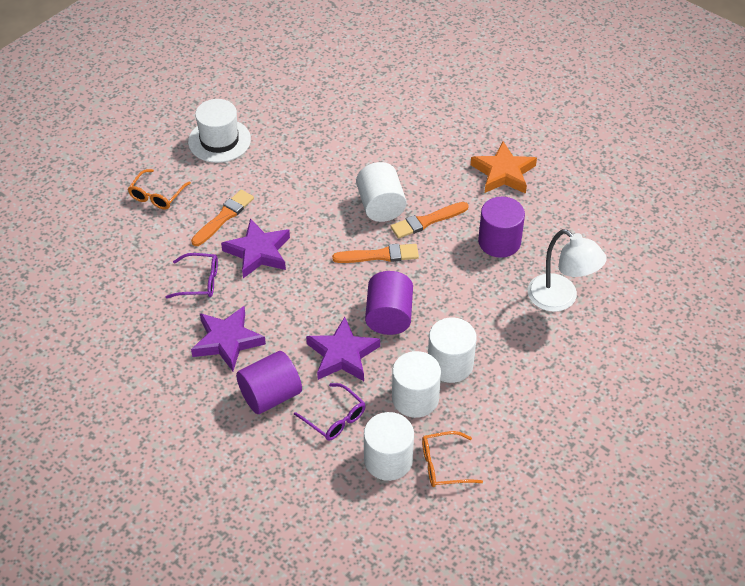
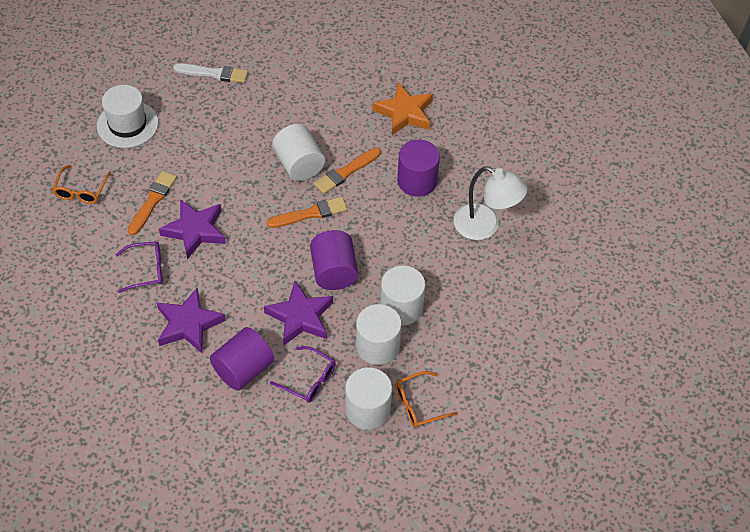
camera: 15 degrees left, 5 degrees up
none -> white brush [173,64,248,83]

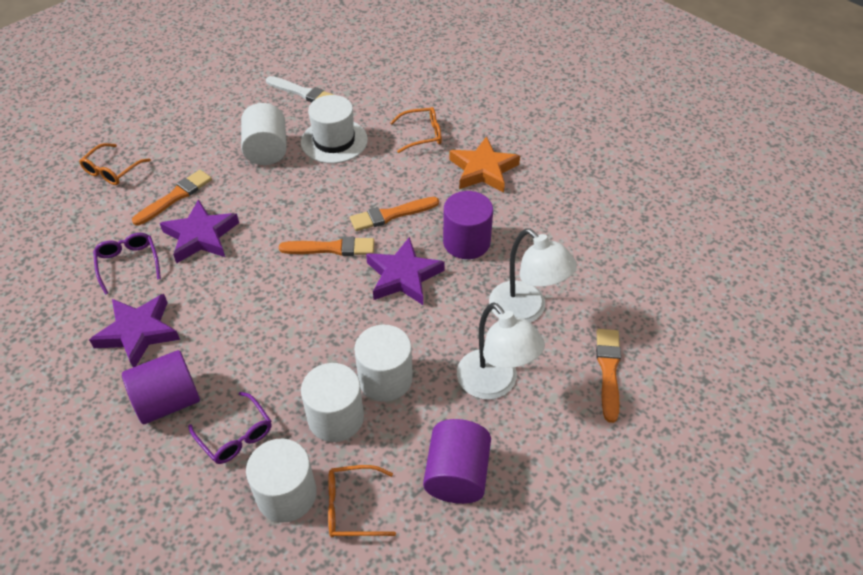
camera: 20 degrees right, 5 degrees down
white hat [97,85,159,148] -> white hat moved to [301,95,368,164]
purple glasses [115,241,163,293] -> purple glasses turned 120 degrees counterclockwise [93,233,161,295]
purple star [264,281,333,345] -> purple star moved to [366,237,445,305]
white cylinder [272,124,325,181] -> white cylinder moved to [241,103,287,165]
purple cylinder [310,230,358,290] -> purple cylinder moved to [423,419,491,504]
none -> orange glasses [390,107,442,153]
none -> white lamp [457,302,545,399]
none -> orange brush [596,329,621,423]

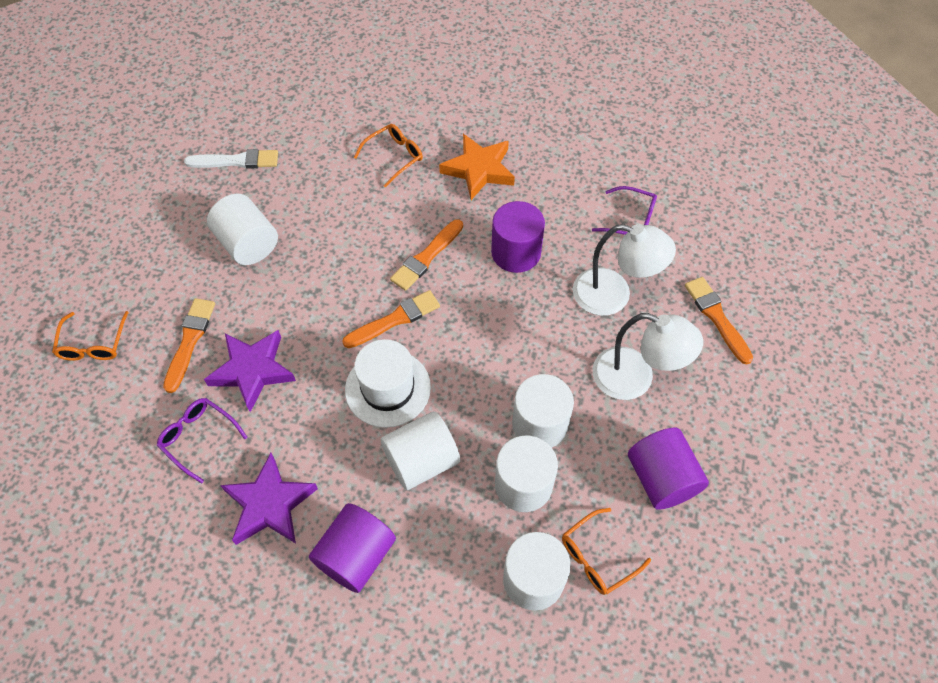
camera: 30 degrees left, 10 degrees up
purple glasses [188,392,272,464] -> purple glasses moved to [592,186,657,235]
white hat [301,95,368,164] -> white hat moved to [345,339,431,428]
purple star [366,237,445,305] -> none
none -> white cylinder [381,411,460,490]

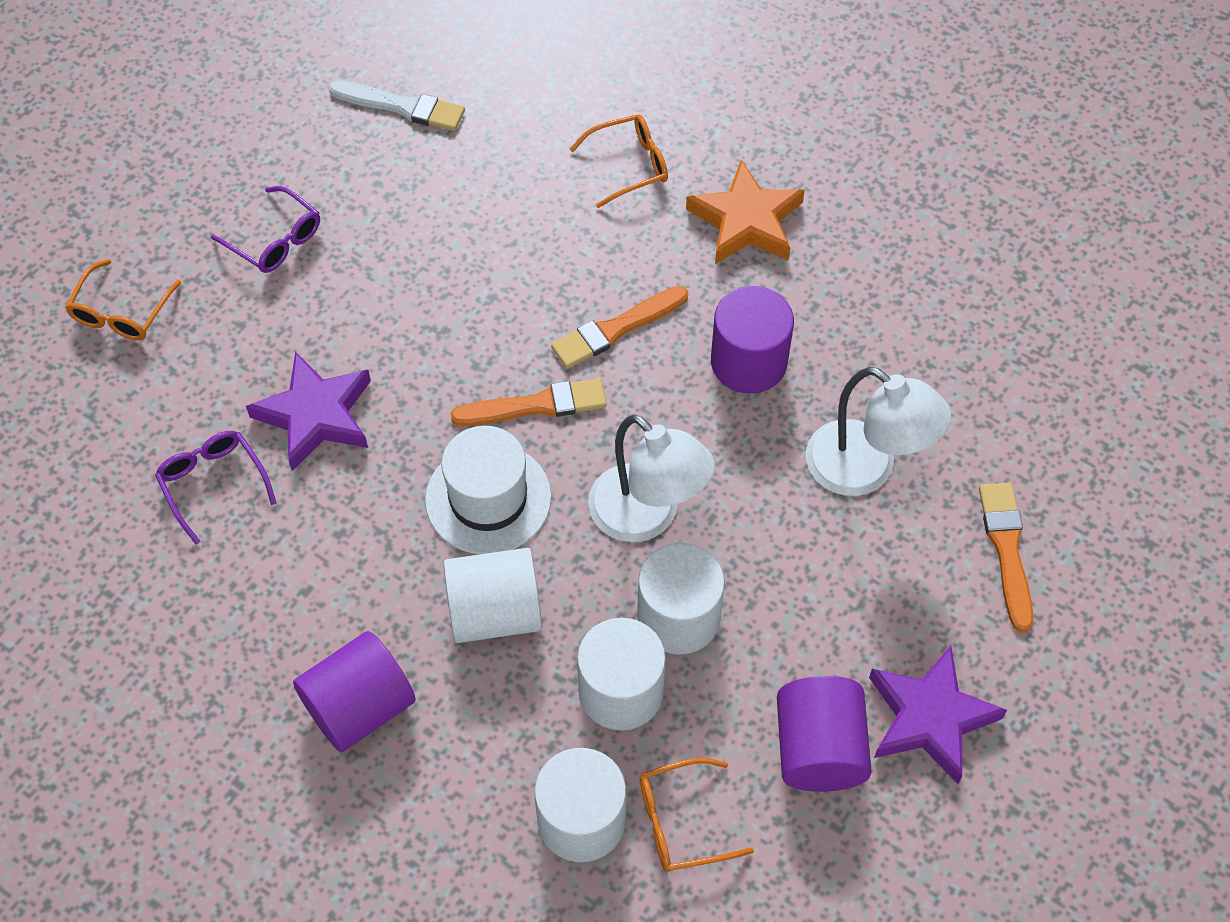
camera: 20 degrees right, 0 degrees up
orange brush [163,298,215,393] -> none
white cylinder [207,194,278,265] -> none
purple star [220,453,318,545] -> purple star moved to [869,646,1007,784]
purple glasses [592,186,657,235] -> purple glasses moved to [211,186,320,273]
white lamp [593,313,703,400] -> white lamp moved to [588,414,715,542]

